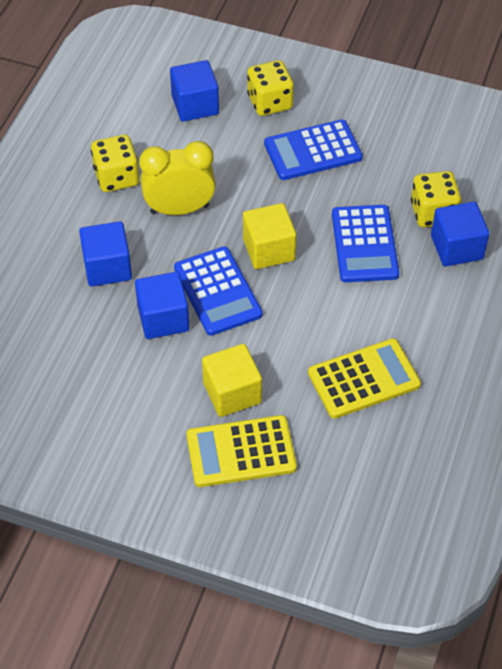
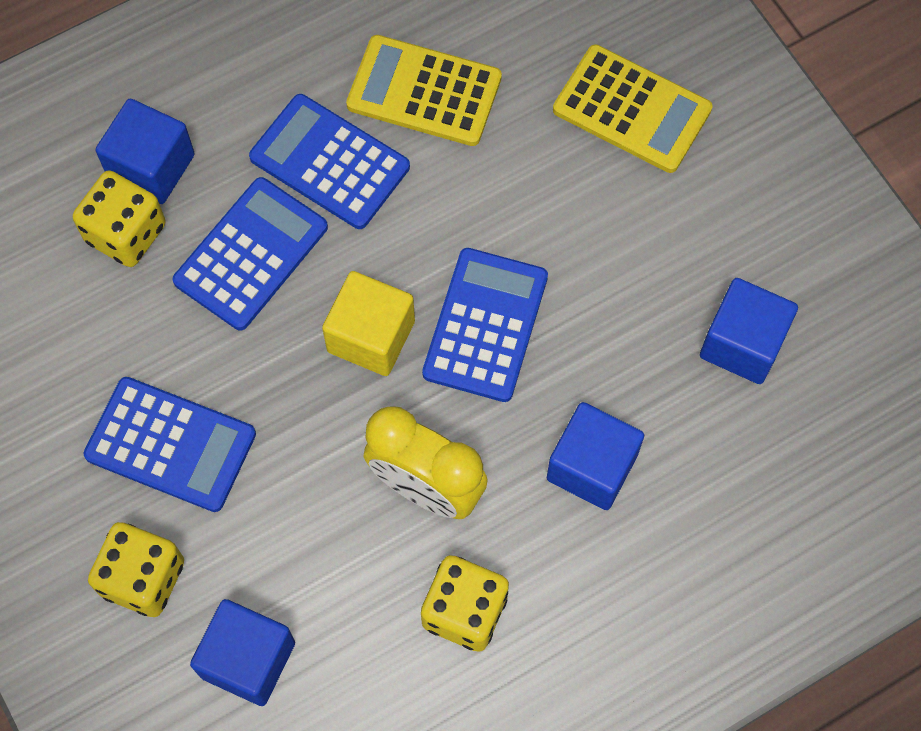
camera: 140 degrees left, 15 degrees up
blue cube [135,272,190,339] -> blue cube moved to [700,278,798,384]
yellow cube [202,344,262,417] -> none
none -> blue calculator [249,94,410,229]

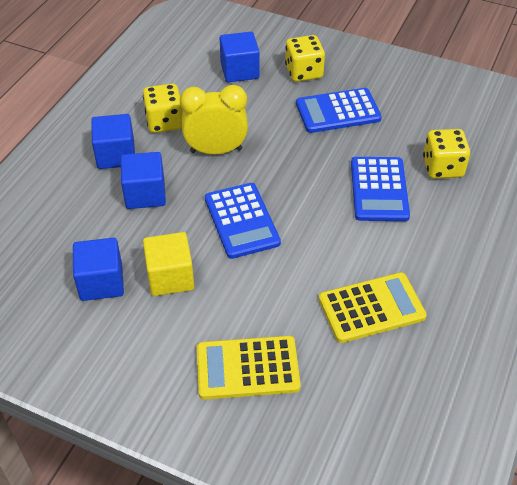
camera: 145 degrees right, 20 degrees down
blue cube [96,99,195,204] -> blue cube moved to [91,114,135,169]
blue calculator [249,94,410,229] -> none
yellow cube [322,271,415,376] -> yellow cube moved to [143,232,194,296]

